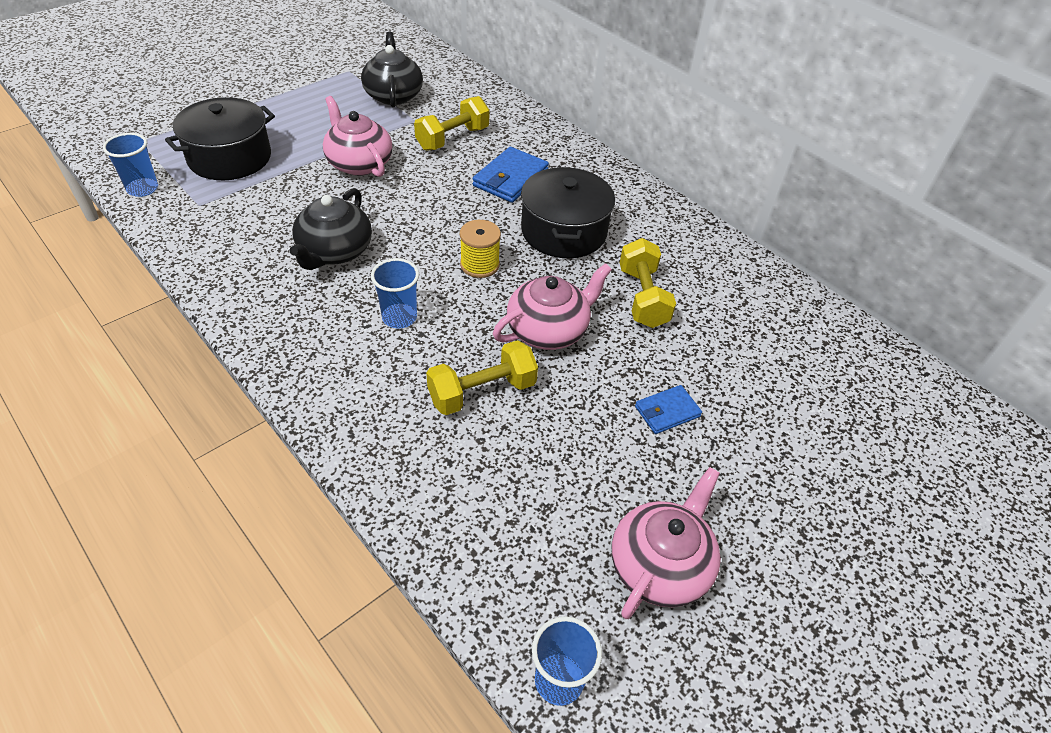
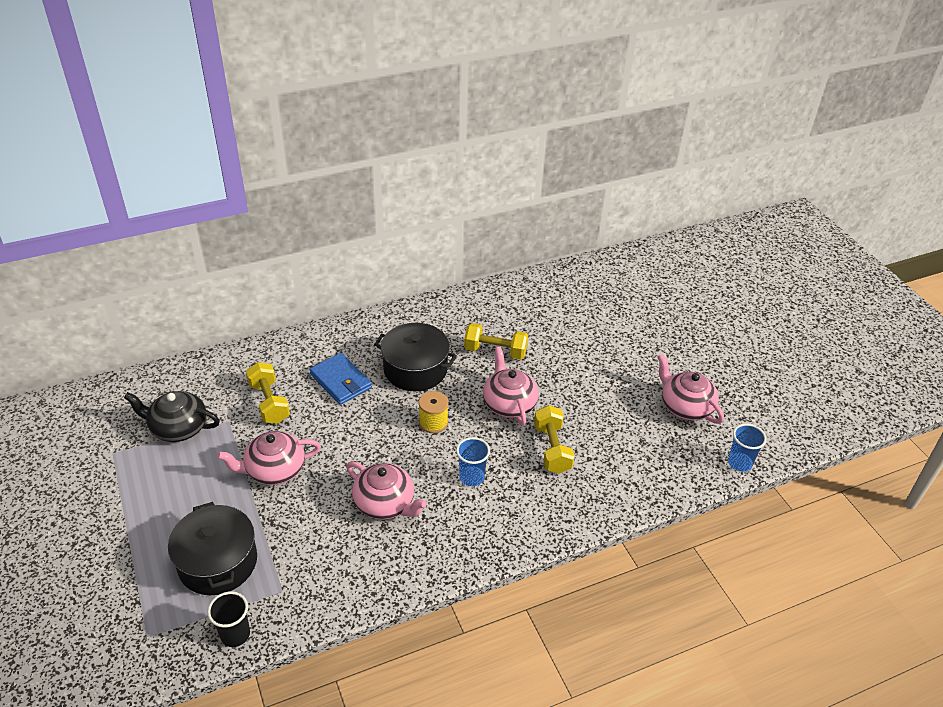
camera: 70 degrees left, 5 degrees down
blue cup [103,133,158,197] -> black cup [207,591,250,647]
black teapot [290,188,372,270] -> pink teapot [346,462,427,520]
blue wallet [635,385,702,434] -> none

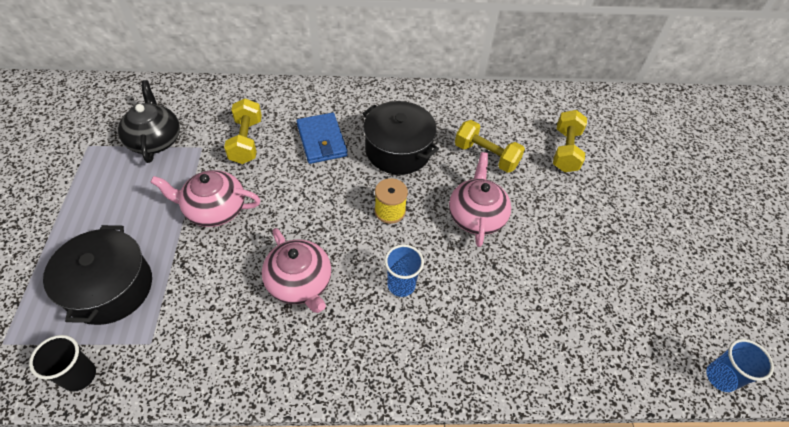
camera: 20 degrees right, 10 degrees up
black teapot [124,391,220,442] -> black teapot turned 45 degrees clockwise [118,80,180,163]
yellow dumbbell [534,405,575,474] -> yellow dumbbell moved to [553,110,587,172]
pink teapot [657,354,724,424] -> none

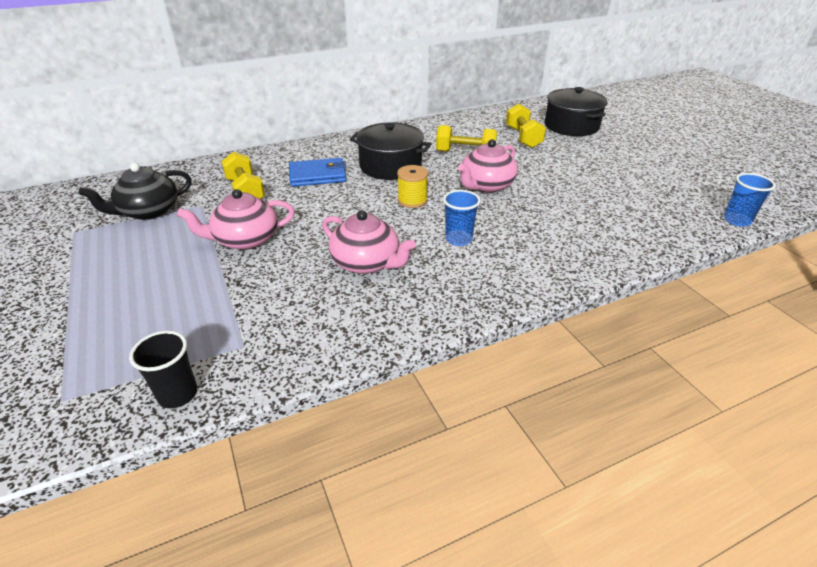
camera: 20 degrees left, 15 degrees down
black pot [43,225,152,325] -> black pot moved to [544,87,607,136]
black teapot [118,80,180,163] -> black teapot turned 90 degrees counterclockwise [79,163,192,220]
blue wallet [296,113,348,164] -> blue wallet turned 60 degrees counterclockwise [289,158,346,187]
pink teapot [449,152,511,247] -> pink teapot turned 120 degrees counterclockwise [458,139,518,193]

